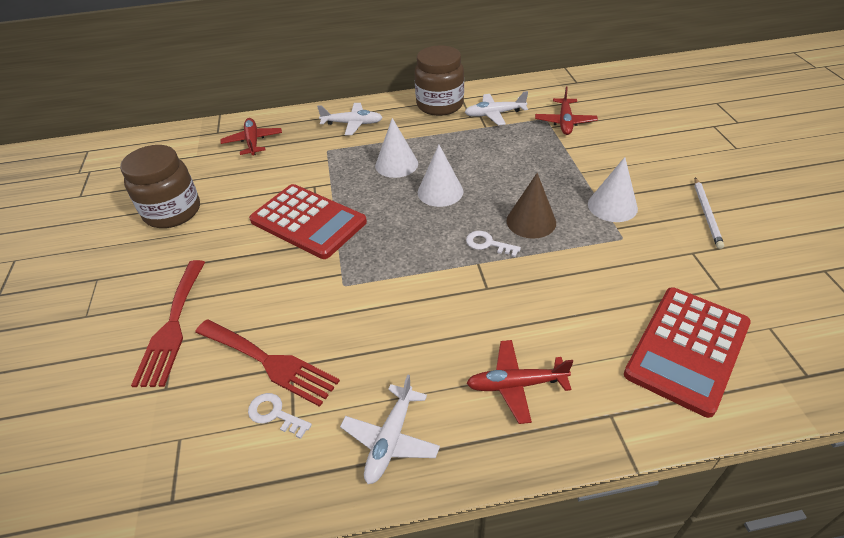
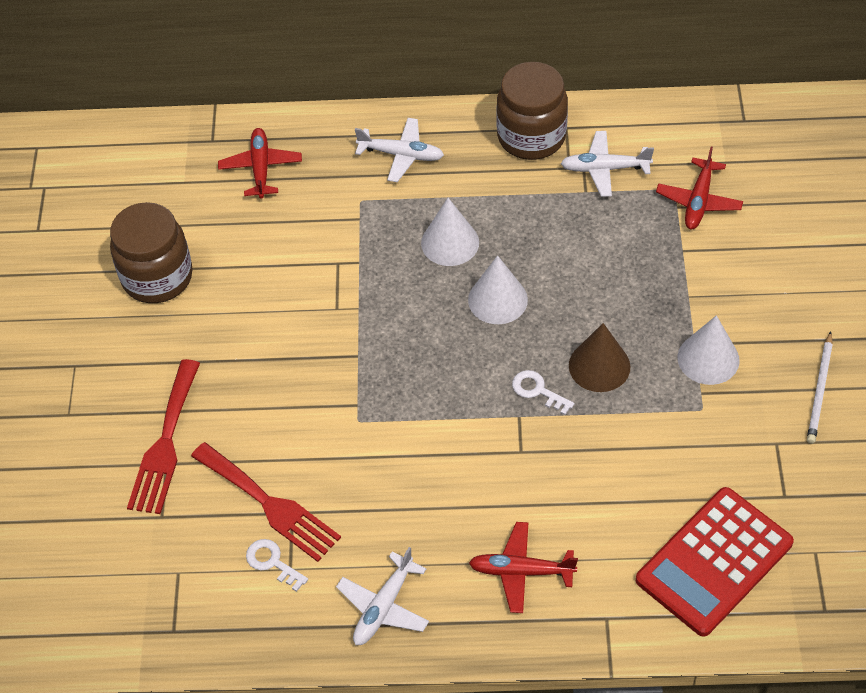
camera: 10 degrees right, 10 degrees up
red calculator [249,184,367,259] -> none

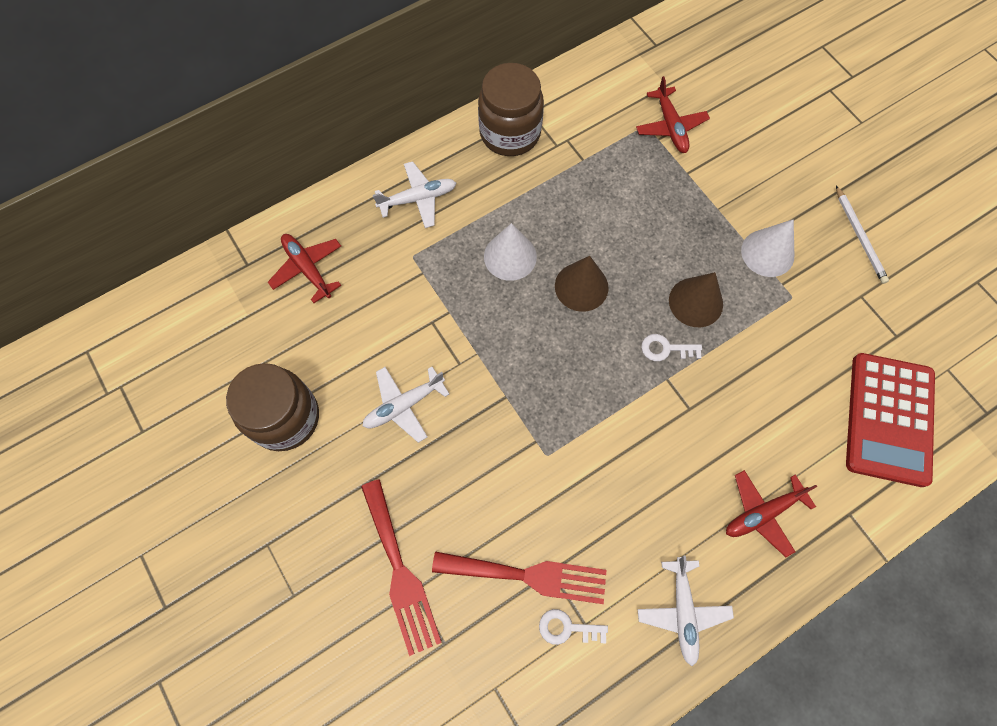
camera: 35 degrees left, 15 degrees up
white cone [468,255,528,324] -> brown cone [555,256,609,312]
white plane [560,131,654,197] -> white plane moved to [363,367,449,443]

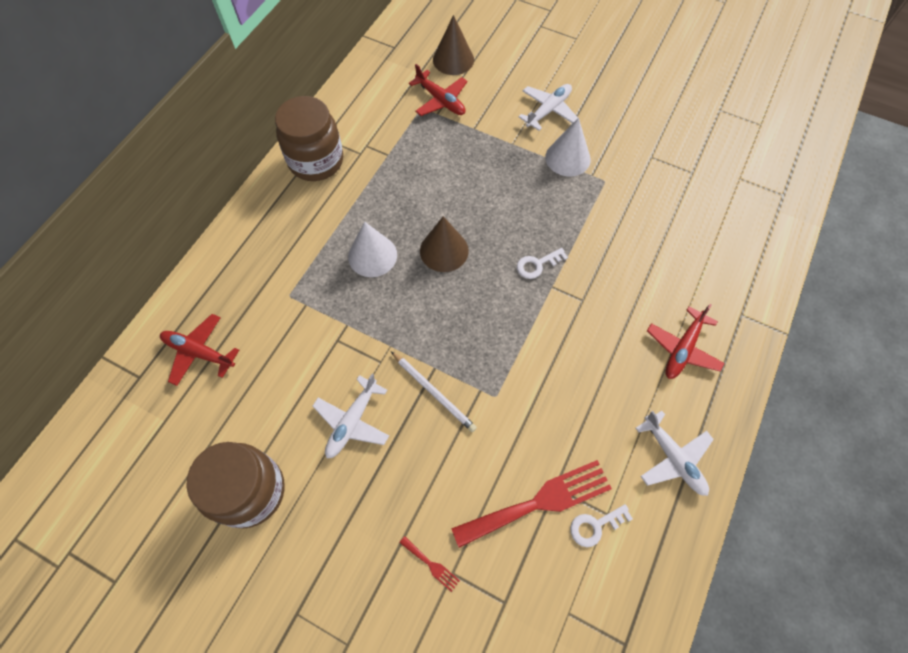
camera: 30 degrees left, 5 degrees down
red fork [361,479,442,656] -> red fork [399,536,460,592], size x0.41
white plane [373,161,456,228] -> white plane moved to [519,84,578,131]
brown cone [669,272,723,327] -> brown cone moved to [433,15,474,75]
white pencil [836,186,889,284] -> white pencil moved to [391,351,477,432]
red calculator [846,353,935,487] -> none

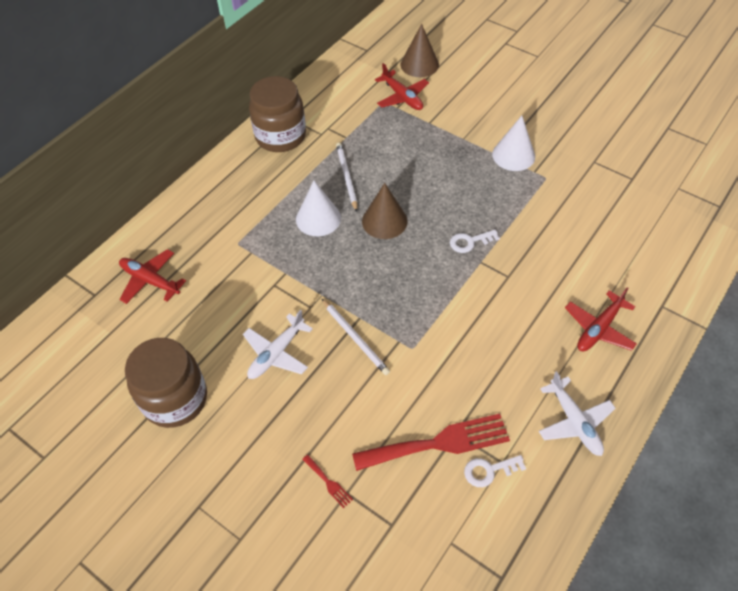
camera: 10 degrees right, 10 degrees down
white plane [519,84,578,131] -> none
none -> white pencil [336,143,357,212]

